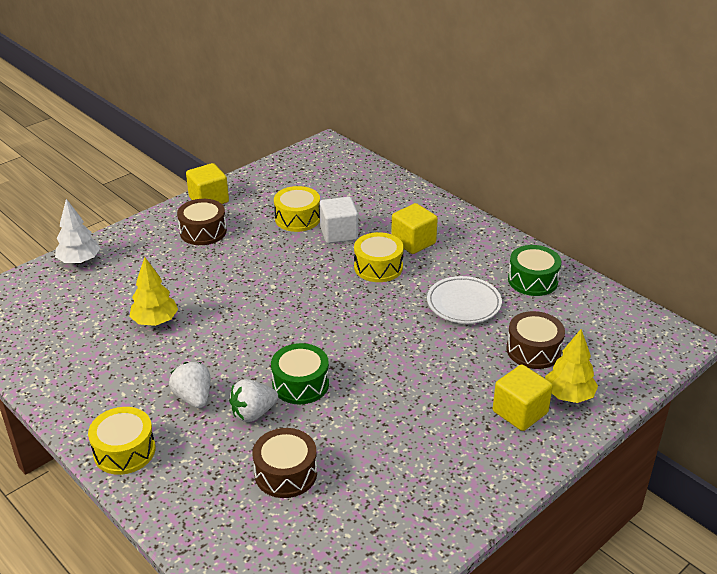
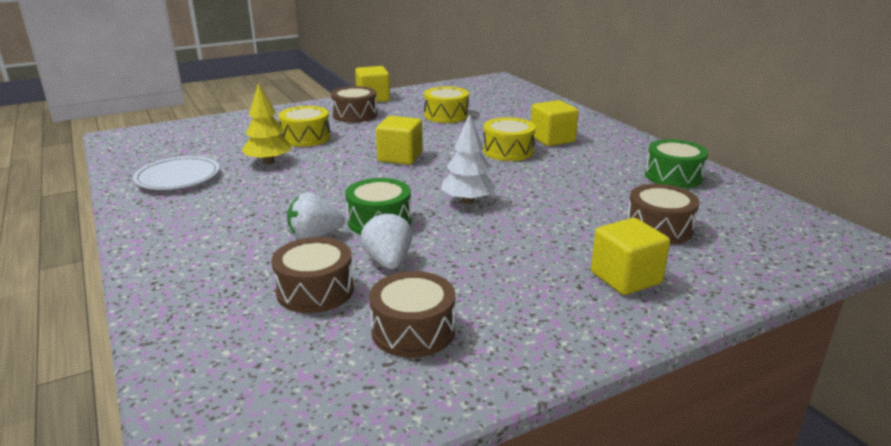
camera: 15 degrees right, 10 degrees down
white tree [55,199,100,264] -> white tree moved to [441,113,496,204]
yellow drum [88,407,156,475] -> yellow drum moved to [278,106,331,147]
white strawberry [169,362,210,408] -> white strawberry moved to [361,212,412,269]
white cube [319,197,358,244] -> none
white plate [427,276,502,324] -> white plate moved to [133,156,220,190]
yellow tree [545,329,598,403] -> none
none -> brown drum [369,271,455,358]
none -> yellow cube [376,116,423,165]

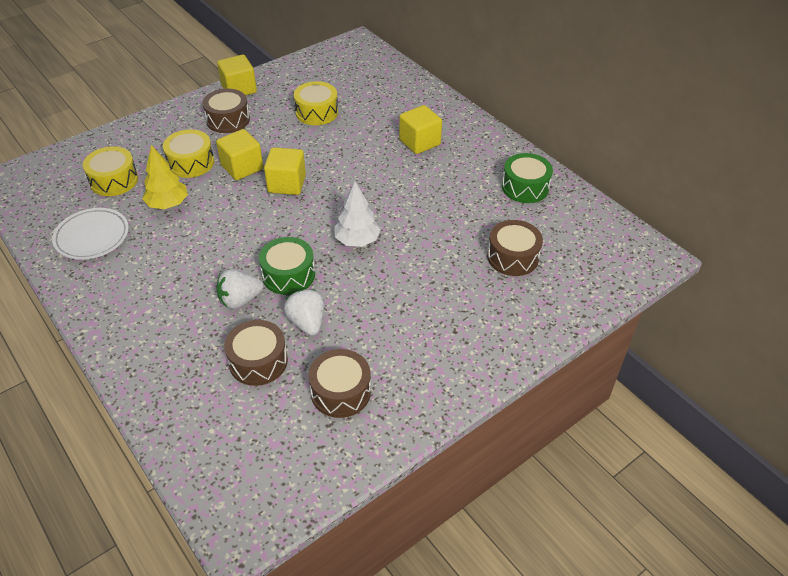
camera: 10 degrees left, 20 degrees up
yellow drum [483,117,536,161] -> yellow drum moved to [83,146,138,196]
yellow cube [591,218,670,295] -> yellow cube moved to [216,129,263,180]

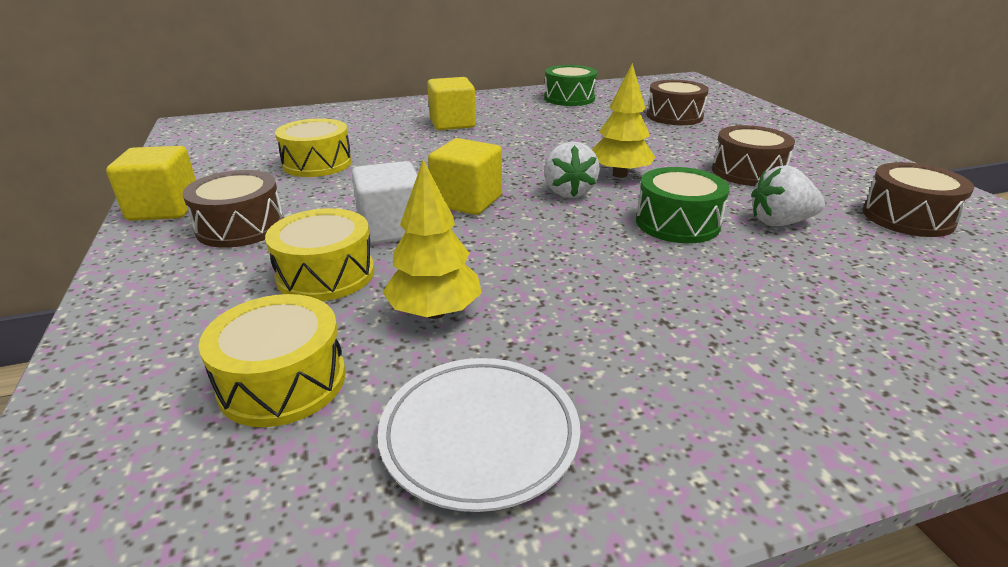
camera: 70 degrees left, 15 degrees down
yellow cube [216,129,263,180] -> white cube [352,161,417,245]
white strawberry [217,269,263,309] -> white strawberry moved to [544,141,600,198]
brown drum [224,320,288,386] -> brown drum moved to [712,125,795,186]
white tree [334,182,381,247] -> yellow tree [592,63,655,178]

